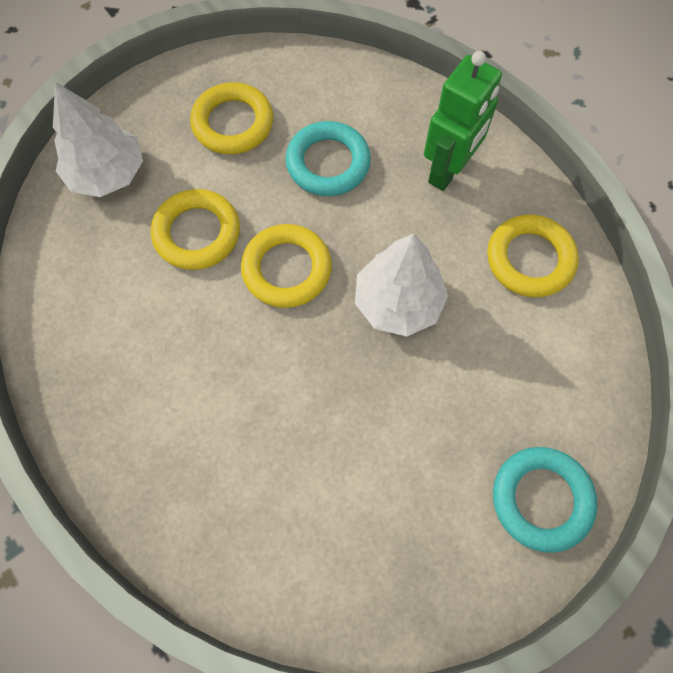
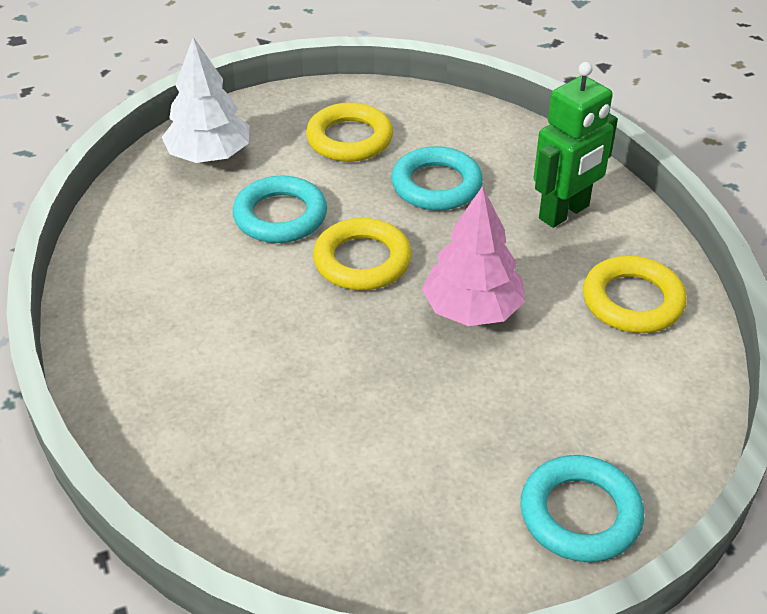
camera: 15 degrees right, 25 degrees down
yellow ring [151,189,240,270] -> turquoise ring [233,175,327,243]
white tree [355,234,448,337] -> pink tree [422,186,525,326]

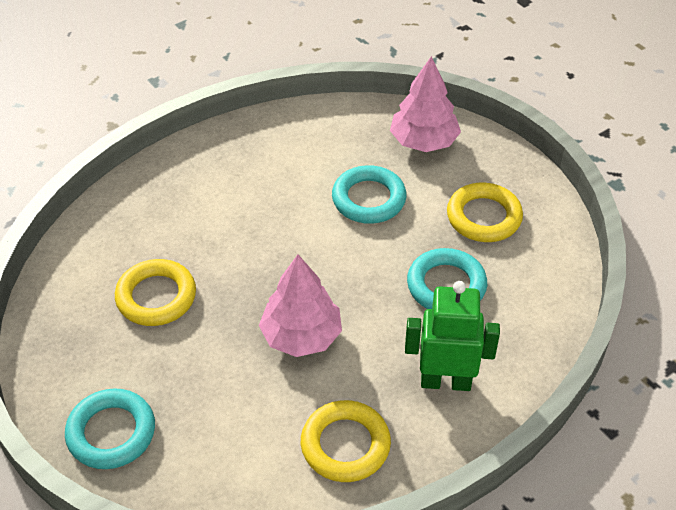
camera: 75 degrees right, 5 degrees up
white tree [162,37,250,163] -> pink tree [390,56,461,152]
yellow ring [313,218,412,290] -> yellow ring moved to [115,259,196,326]
green robot [534,62,618,228] -> green robot turned 150 degrees clockwise [405,281,500,391]

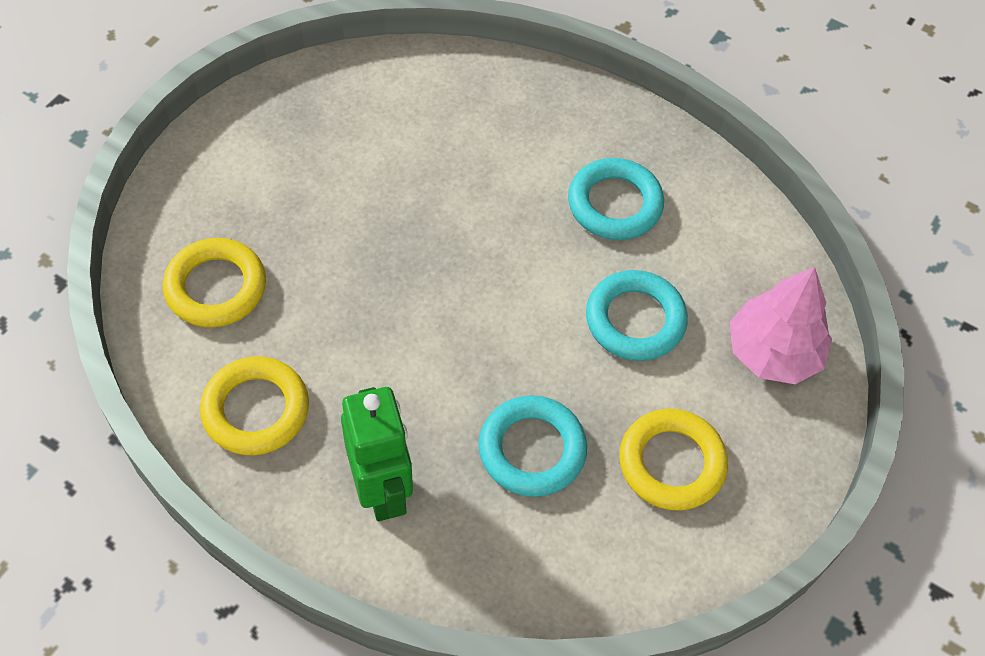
camera: 65 degrees right, 10 degrees up
turquoise ring [65,389,155,469] -> turquoise ring moved to [568,158,664,240]
yellow ring [115,259,196,326] -> yellow ring moved to [163,238,266,327]
pink tree [259,255,342,357] -> none

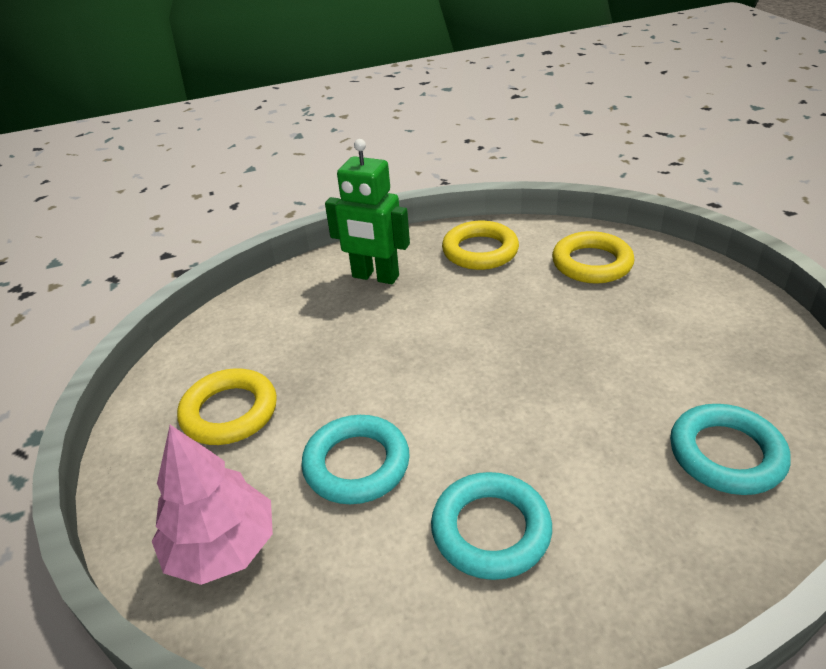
camera: 135 degrees right, 20 degrees down
turquoise ring [479,395,587,497] -> turquoise ring moved to [670,404,791,495]

